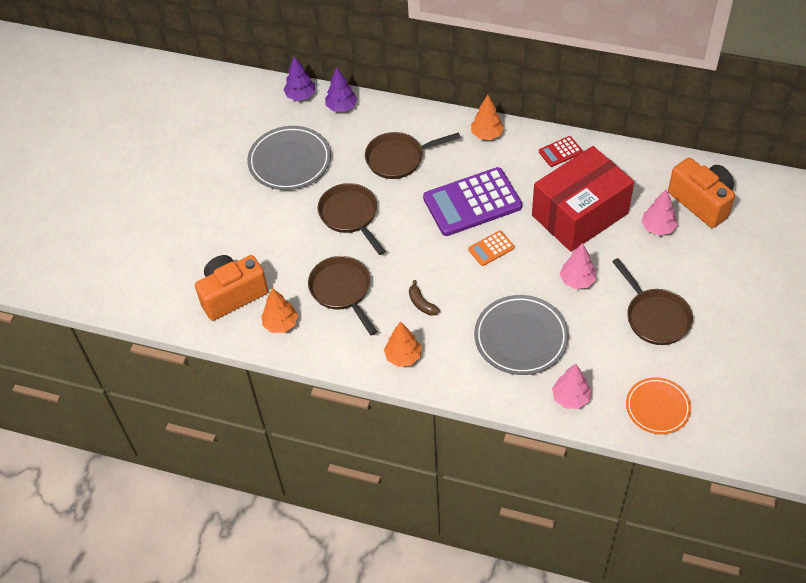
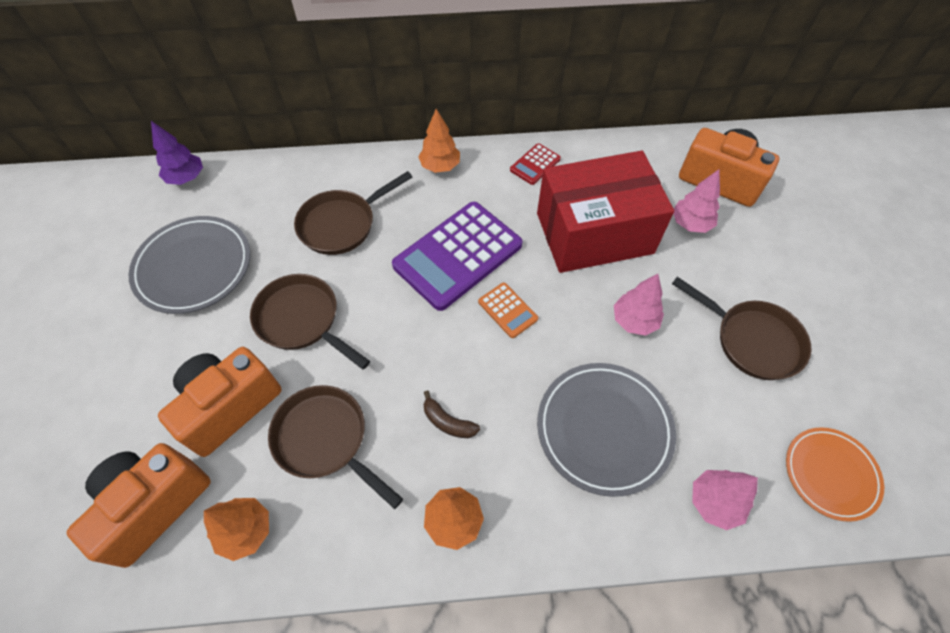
camera: 25 degrees left, 5 degrees up
purple tree [325,67,357,112] -> none
orange calculator [468,231,514,266] -> orange calculator turned 75 degrees counterclockwise [478,283,538,338]
red box [532,146,634,252] -> red box turned 45 degrees clockwise [537,151,674,273]
none -> orange camera [158,347,281,457]

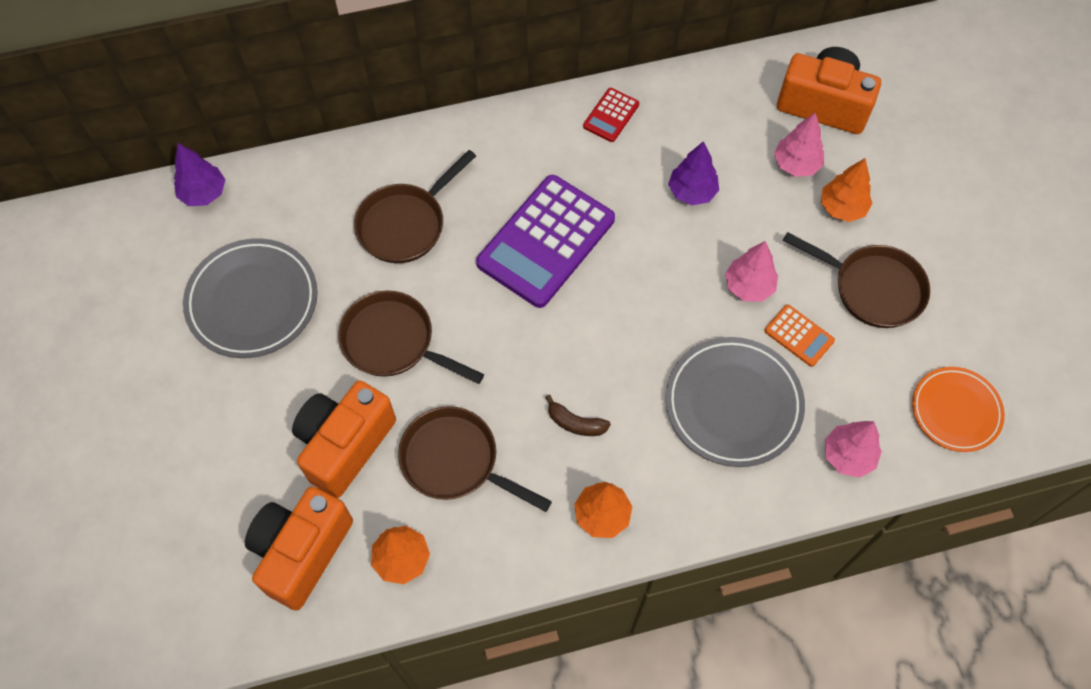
camera: 10 degrees left, 5 degrees up
orange tree [418,109,460,173] -> orange tree moved to [821,158,873,222]
orange calculator [478,283,538,338] -> orange calculator moved to [764,305,835,367]
red box [537,151,674,273] -> purple tree [668,141,719,205]

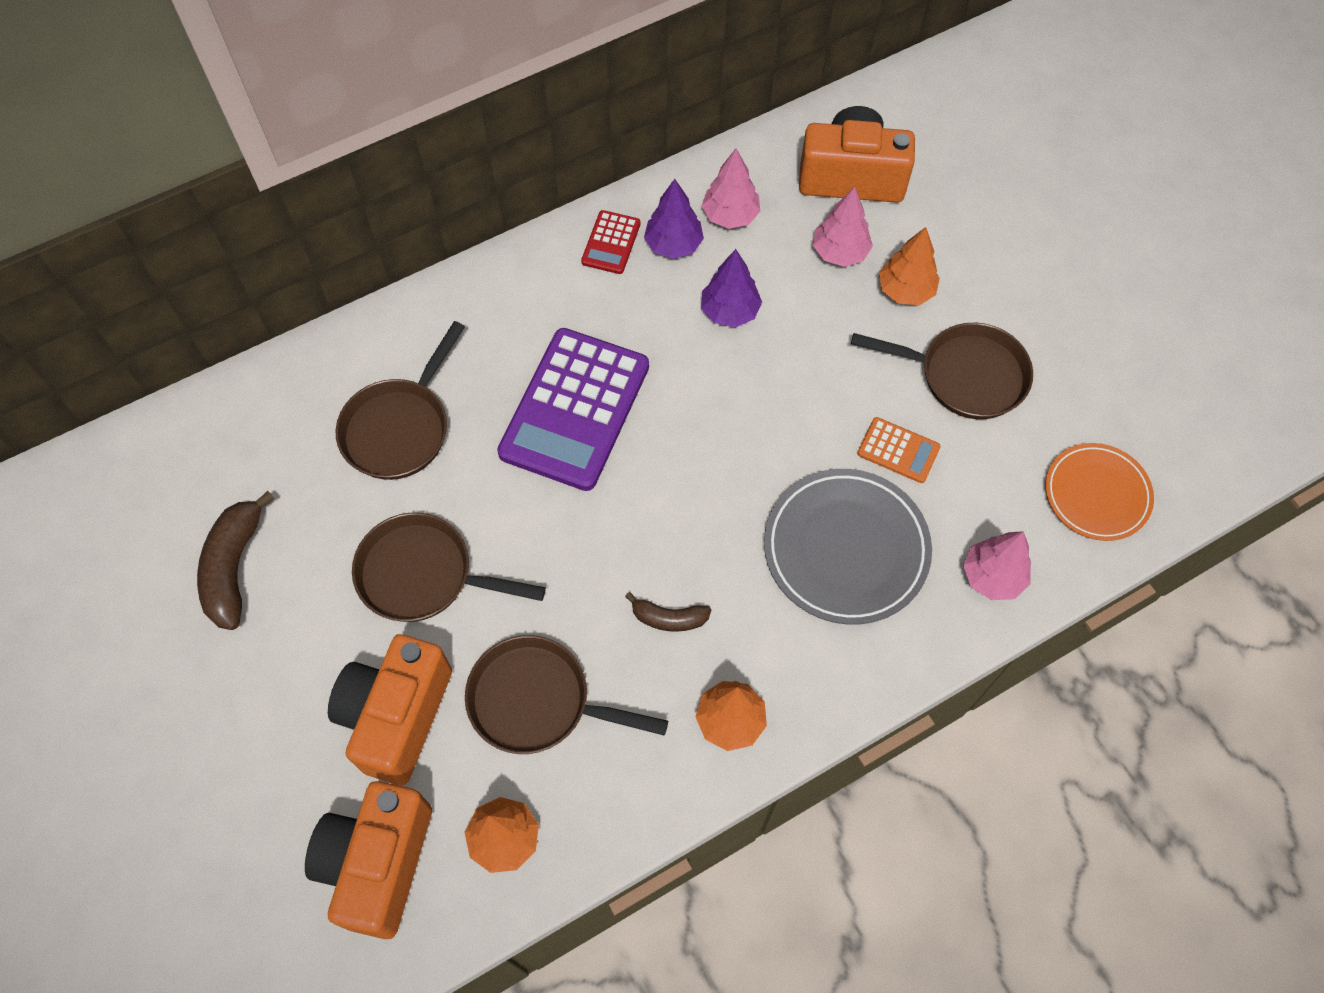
camera: 15 degrees left, 0 degrees up
purple tree [174,143,225,206] -> purple tree moved to [644,179,704,259]
grey plate [183,238,318,358] -> brown banana [197,491,275,630]
pink tree [725,241,778,302] -> pink tree moved to [702,149,760,229]

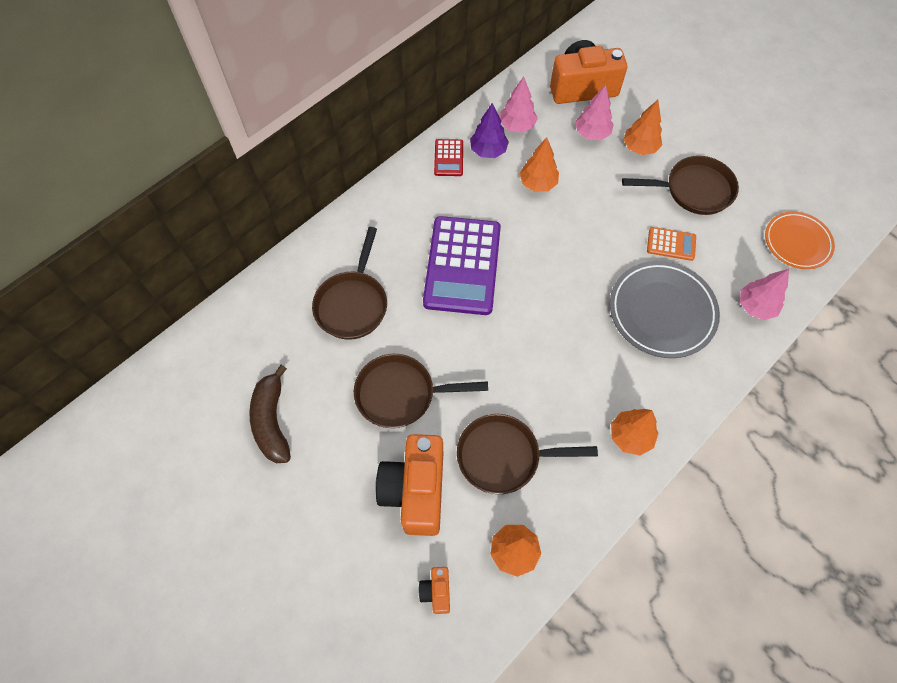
camera: 15 degrees left, 0 degrees up
orange camera [305,781,432,939] -> orange camera [419,567,450,614], size x0.45
brown banana [625,592,711,632] -> none
purple tree [701,249,762,327] -> orange tree [519,138,559,192]

